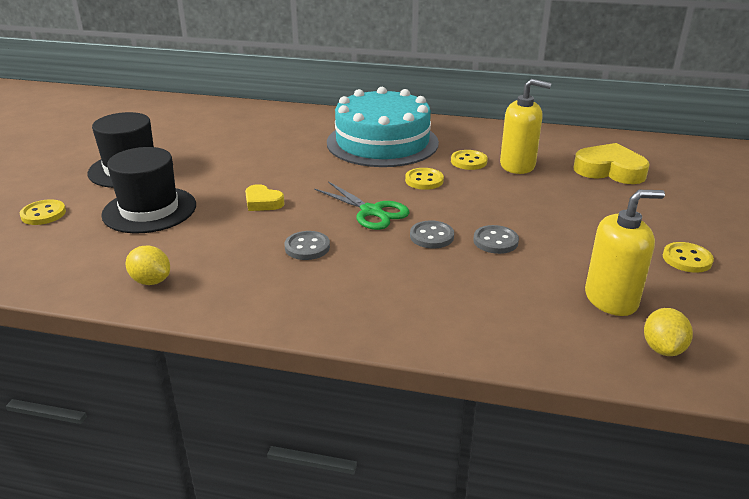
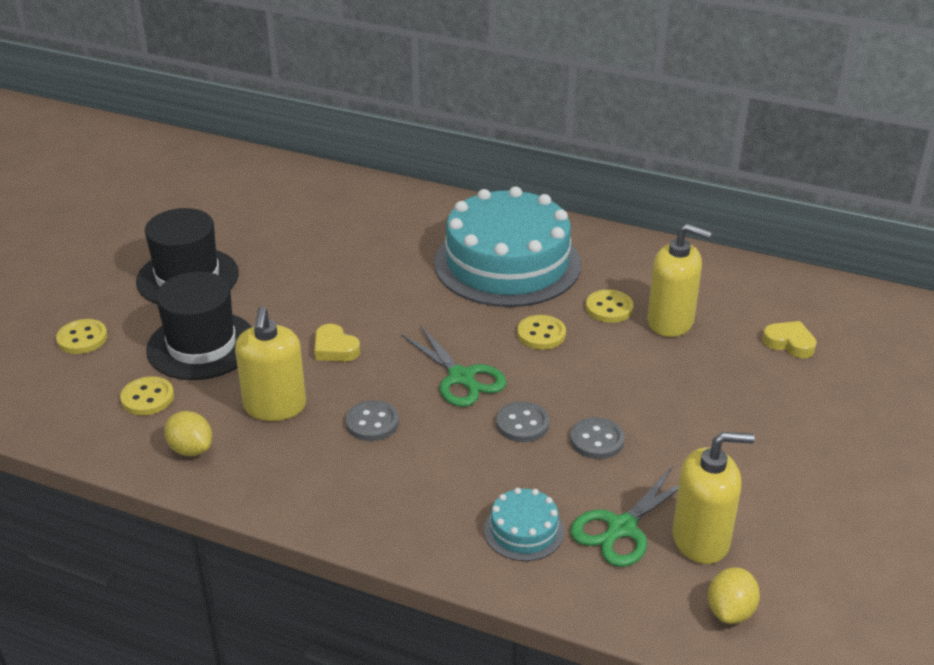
camera: 10 degrees right, 5 degrees up
yellow heart [574,143,650,184] -> yellow heart [762,321,817,358], size x0.57
yellow button [663,242,714,273] -> yellow button moved to [120,376,174,415]
none -> yellow soap dispenser [235,307,306,421]
none -> turquoise cake [484,488,564,561]
none -> green scissors [570,466,679,567]

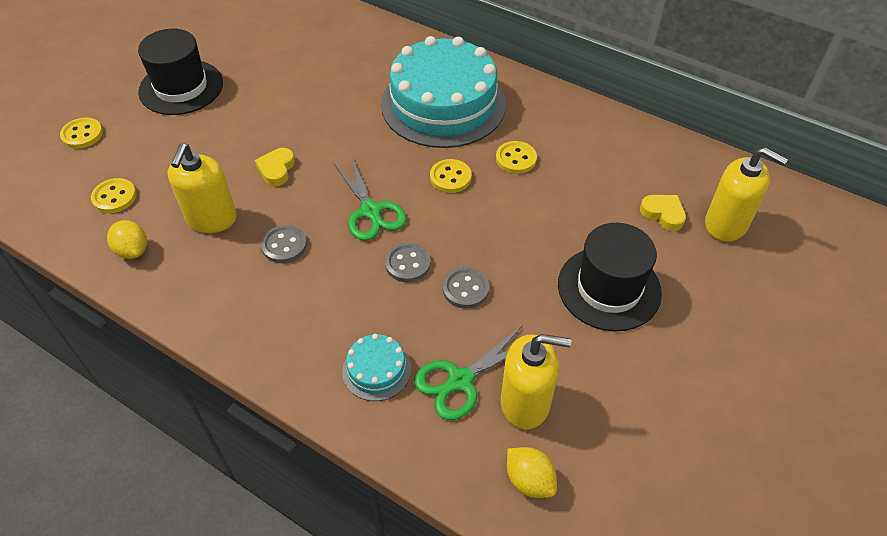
camera: 10 degrees right, 15 degrees up
black hat [146,272,252,380] -> black hat moved to [558,223,662,331]
yellow heart [315,324,360,362] -> yellow heart turned 45 degrees clockwise [255,148,295,186]
yellow soap dispenser [647,223,712,337] -> yellow soap dispenser moved to [705,147,788,242]
yellow lemon [708,567,760,624] -> yellow lemon turned 75 degrees counterclockwise [507,447,557,498]

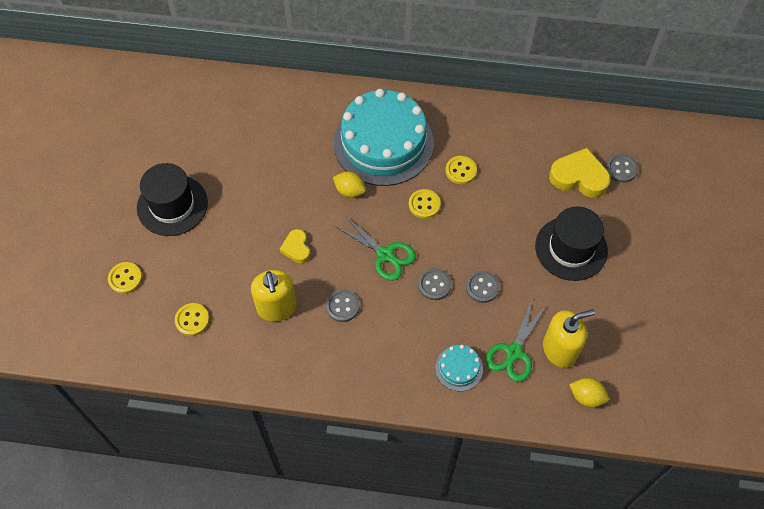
camera: 25 degrees left, 10 degrees up
yellow lemon [107,220,147,259] -> yellow lemon moved to [333,172,366,198]
yellow heart [640,195,686,231] -> yellow heart [549,148,610,198], size x1.74
yellow soap dispenser [705,147,788,242] -> grey button [606,154,638,183]

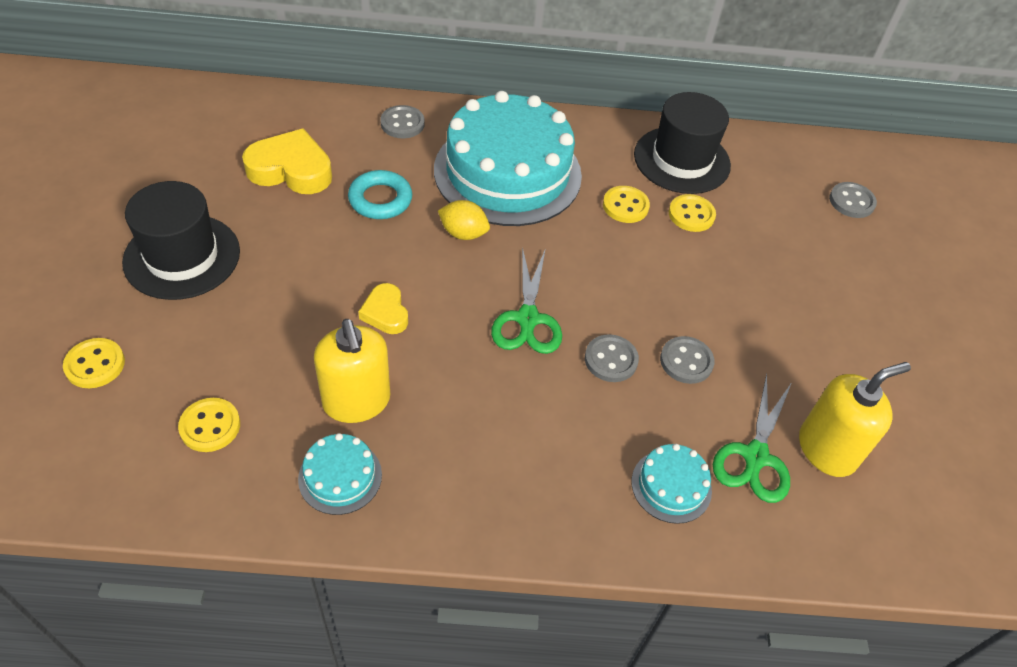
camera: 10 degrees left, 10 degrees down
grey button [326,290,360,322] -> grey button moved to [380,105,425,138]
green scissors [335,217,416,280] -> green scissors turned 60 degrees clockwise [491,247,562,354]
yellow button [409,189,441,219] -> yellow button moved to [669,194,716,232]
black hat [535,206,608,281] -> black hat moved to [634,92,731,194]
yellow heart [549,148,610,198] -> yellow heart moved to [242,128,332,194]
yellow lemon [569,378,609,407] -> none
none -> turquoise cake [298,433,382,515]
none -> turquoise ring [348,170,412,219]

